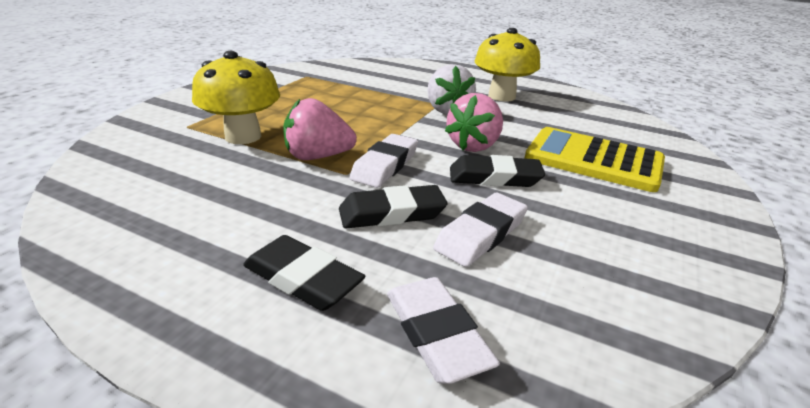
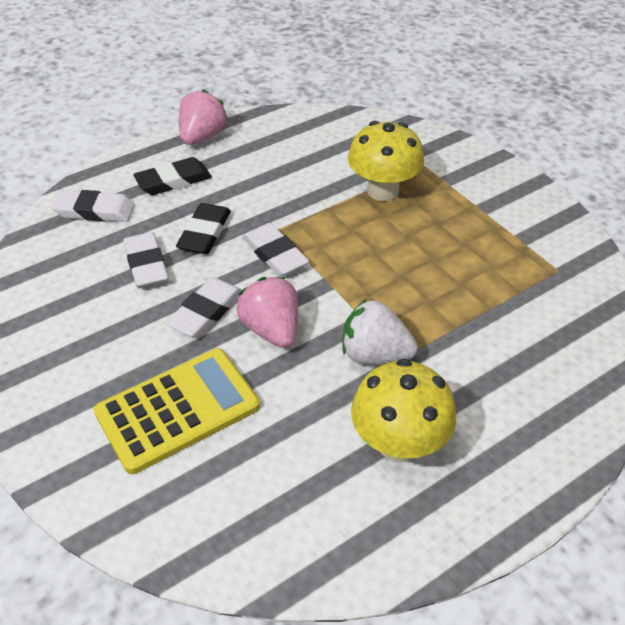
camera: 120 degrees right, 15 degrees up
pink strawberry [283,98,357,160] -> pink strawberry moved to [179,89,228,145]
black eraser [450,155,545,187] -> white eraser [166,277,242,338]

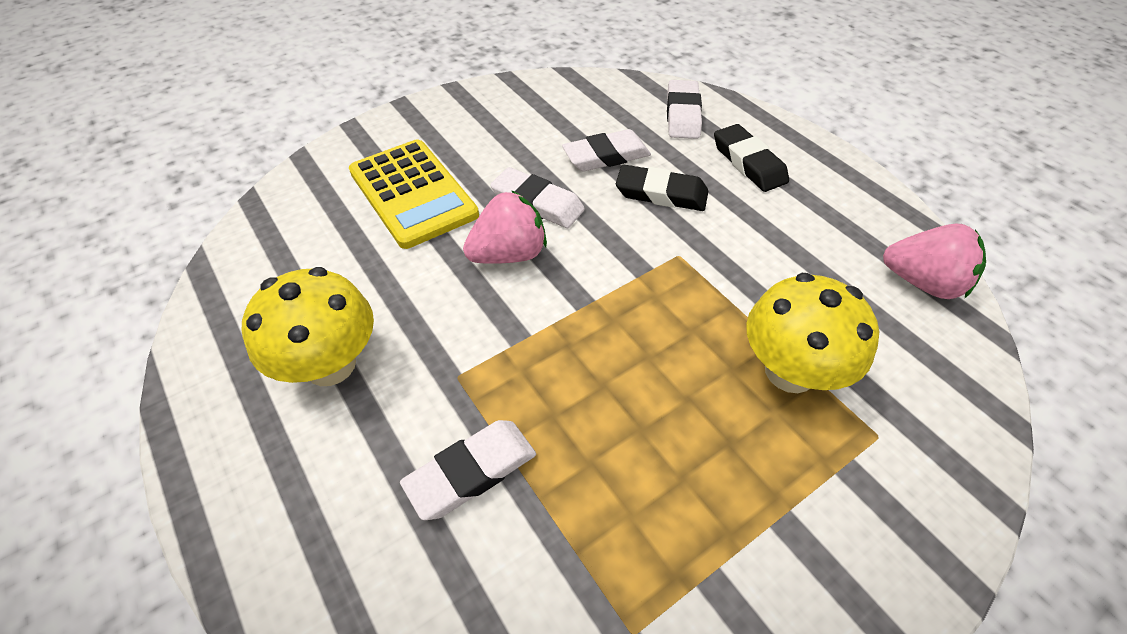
camera: 90 degrees right, 5 degrees up
pink strawberry [179,89,228,145] -> pink strawberry moved to [883,223,986,299]
white eraser [242,223,309,276] -> white eraser moved to [400,420,536,520]
white strawberry [342,299,418,364] -> none

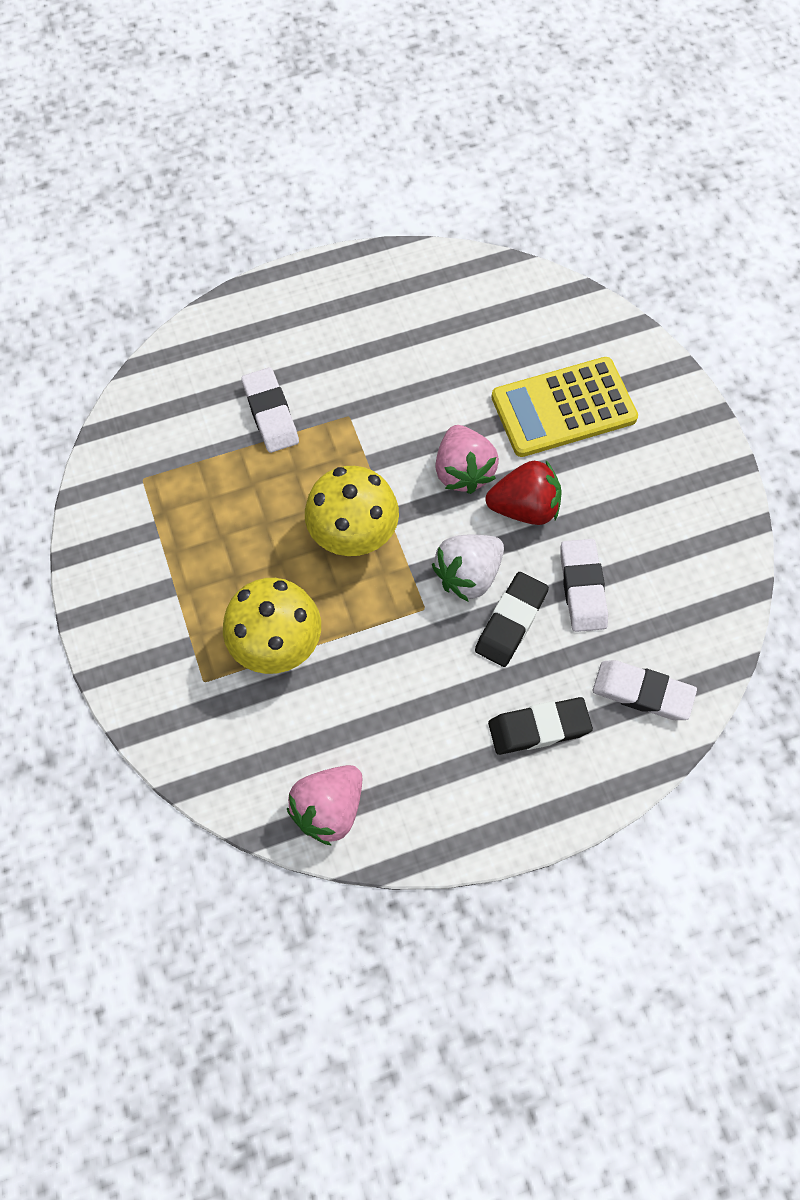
camera: 105 degrees right, 15 degrees up
yellow mushroom [242,267,374,386] -> yellow mushroom moved to [305,466,399,556]
white eraser [490,167,585,228] -> red strawberry [486,461,562,525]
none -> white strawberry [432,534,504,602]

